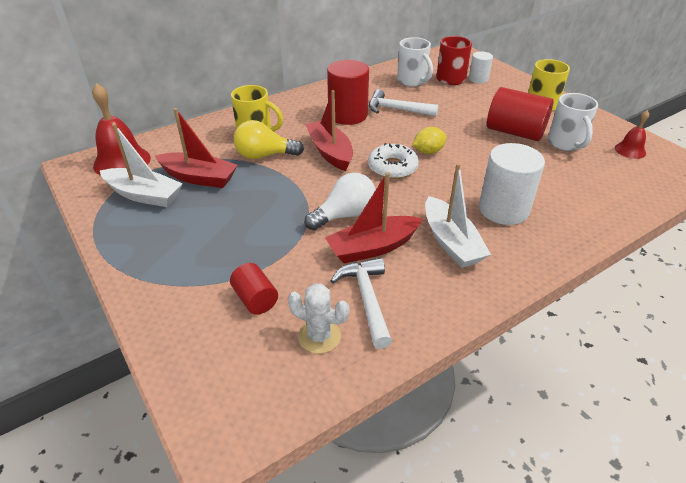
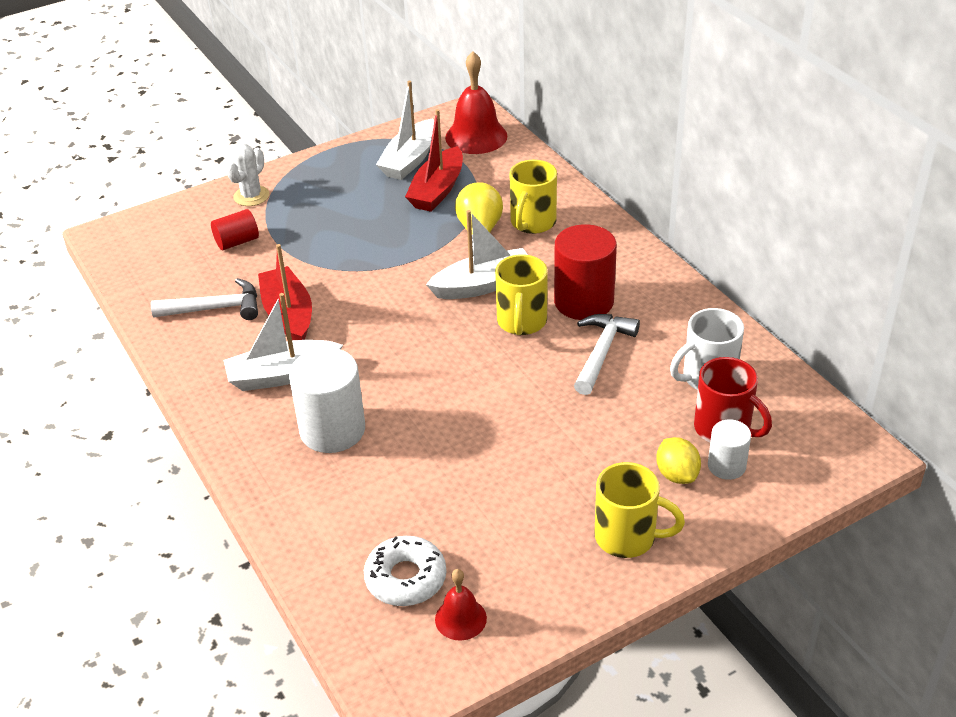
camera: 95 degrees right, 0 degrees up
white cactus [288,283,350,354] -> white cactus moved to [226,144,269,206]
white light bulb [304,173,376,230] -> none
red boat [305,90,353,171] -> white boat [426,210,528,299]
white donut [368,143,419,179] -> white donut moved to [364,536,446,606]
yellow lemon [412,127,447,154] -> yellow lemon moved to [656,437,701,484]
red cylinder [487,87,554,141] -> none
white mug [548,93,598,151] -> none
none -> yellow mug [495,254,548,335]

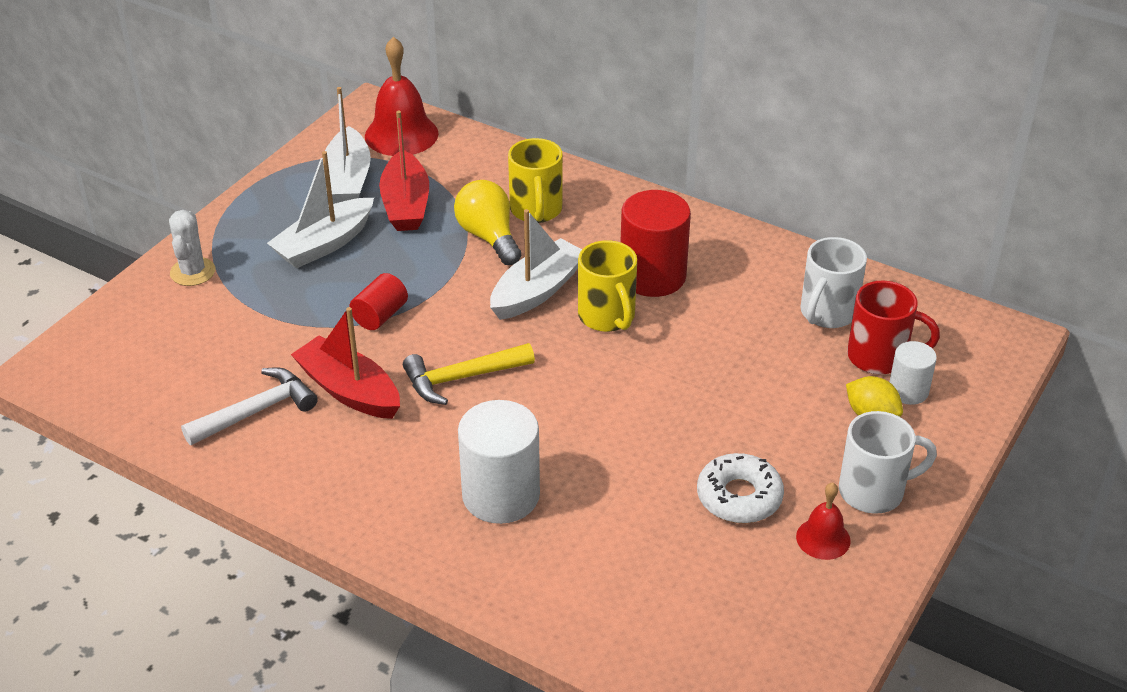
camera: 30 degrees left, 0 degrees up
red cylinder [211,209,259,250] -> red cylinder moved to [349,273,408,330]
white boat [224,293,343,391] -> white boat moved to [267,151,374,269]
white donut [364,536,446,606] -> white donut moved to [697,453,784,523]
red bell [435,569,487,640] -> red bell moved to [796,483,851,560]
white hammer [574,314,640,395] -> none
yellow mug [594,462,685,558] -> white mug [839,411,937,514]
none -> yellow hammer [403,343,535,405]

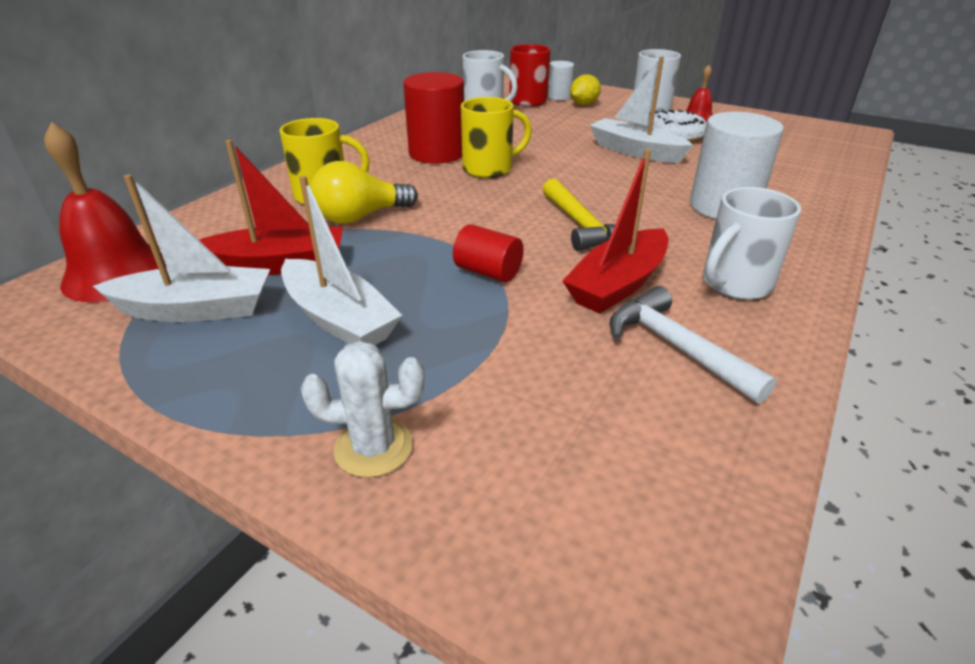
camera: 90 degrees left, 5 degrees down
white boat [490,209,582,320] -> white boat moved to [589,56,693,163]
none -> white mug [703,187,801,300]

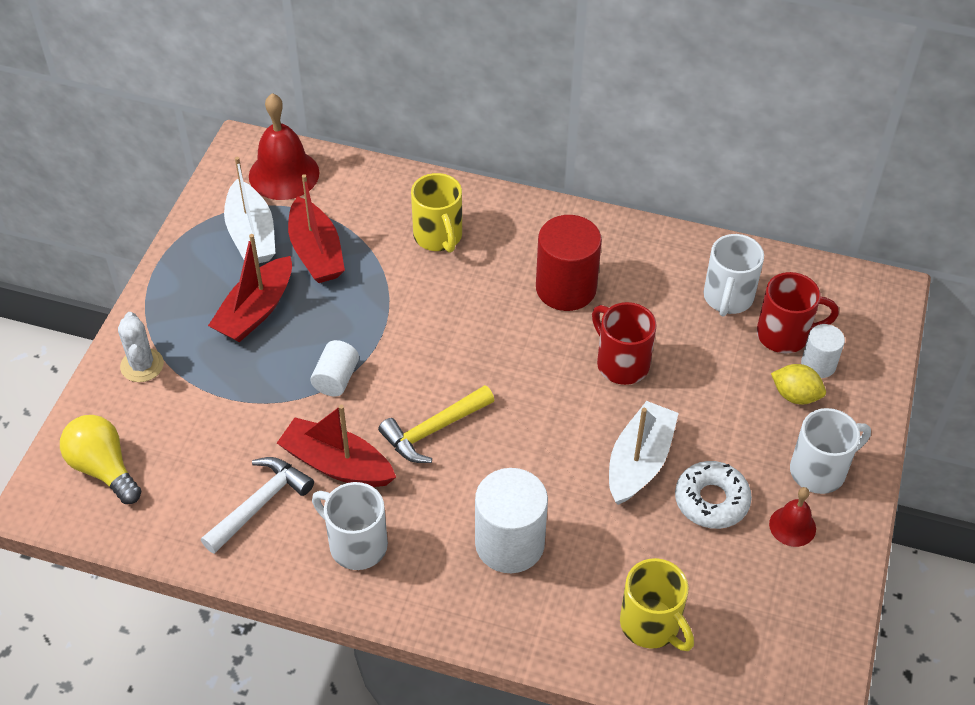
camera: 75 degrees right, 15 degrees up
white boat [281,176,402,345] -> red boat [208,234,292,342]
yellow light bulb [310,161,418,224] -> yellow light bulb moved to [60,415,141,504]
red cylinder [453,224,524,282] -> white cylinder [310,340,359,396]
yellow mug [461,97,532,178] -> yellow mug moved to [620,558,694,651]
none -> red mug [592,302,657,385]

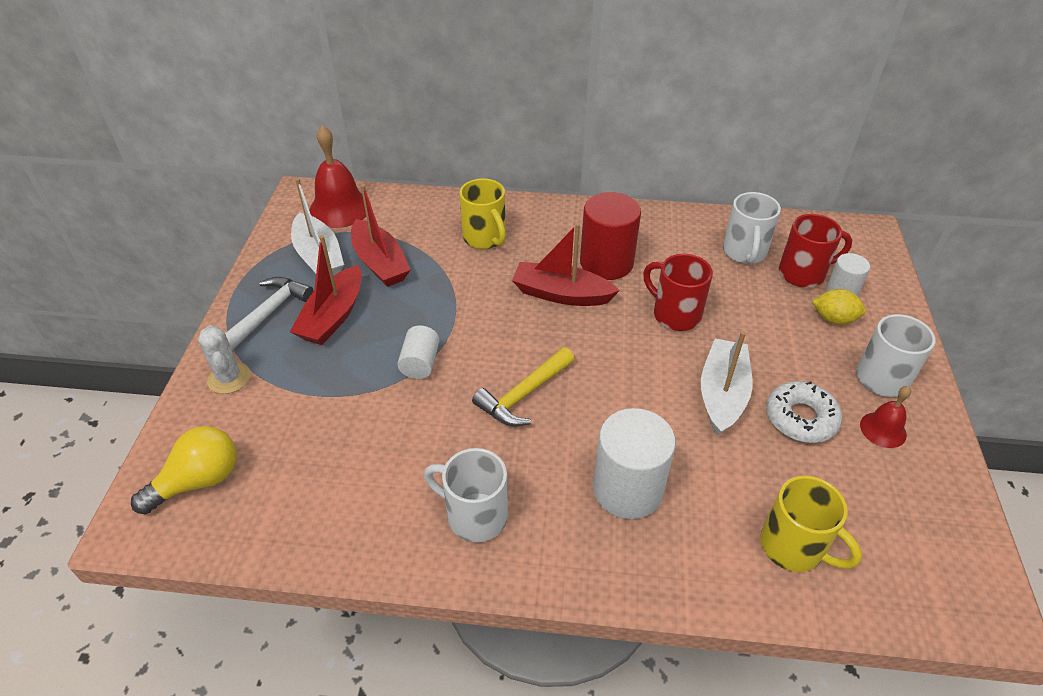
camera: 10 degrees left, 5 degrees down
yellow light bulb [60,415,141,504] -> yellow light bulb turned 105 degrees clockwise [131,426,236,514]
white hammer [201,457,314,554] -> white hammer moved to [225,277,314,351]
red boat [277,405,396,487] -> red boat moved to [512,223,620,306]

